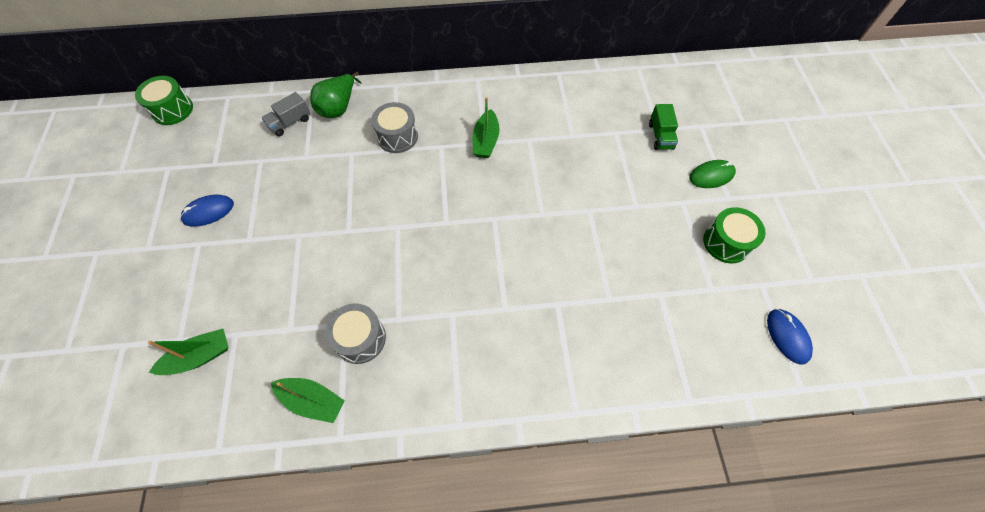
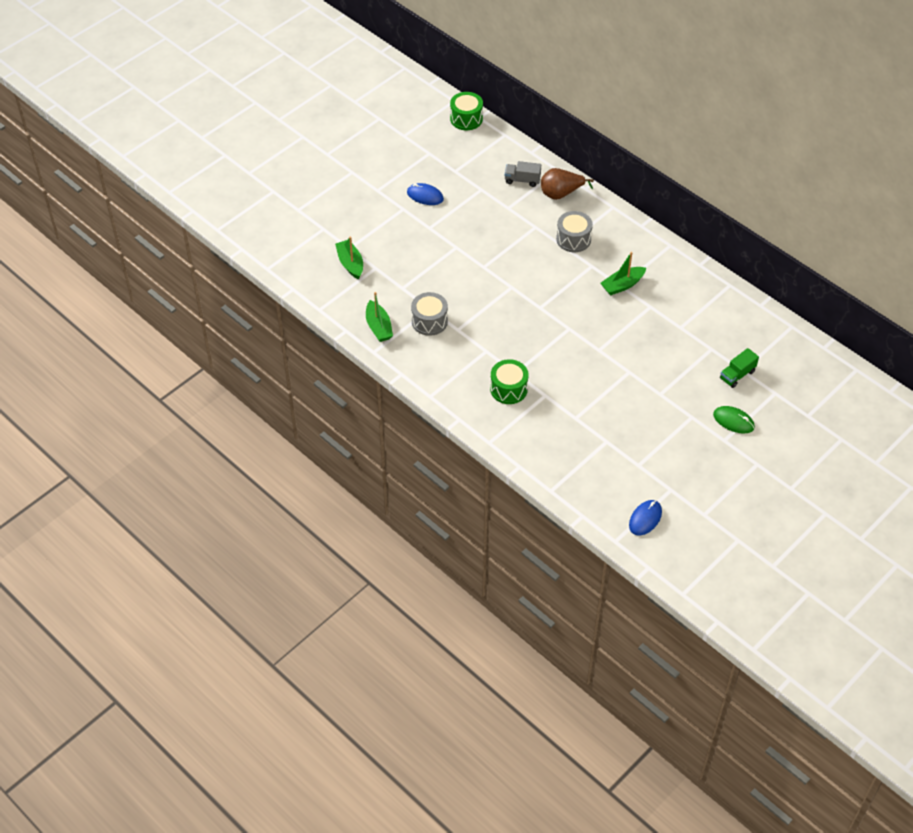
camera: 50 degrees right, 10 degrees down
green boat [148,329,228,375] -> green boat turned 135 degrees counterclockwise [335,236,363,280]
green pear [310,72,362,118] -> brown pear [541,168,594,200]
green drum [703,207,766,263] -> green drum moved to [490,359,529,404]

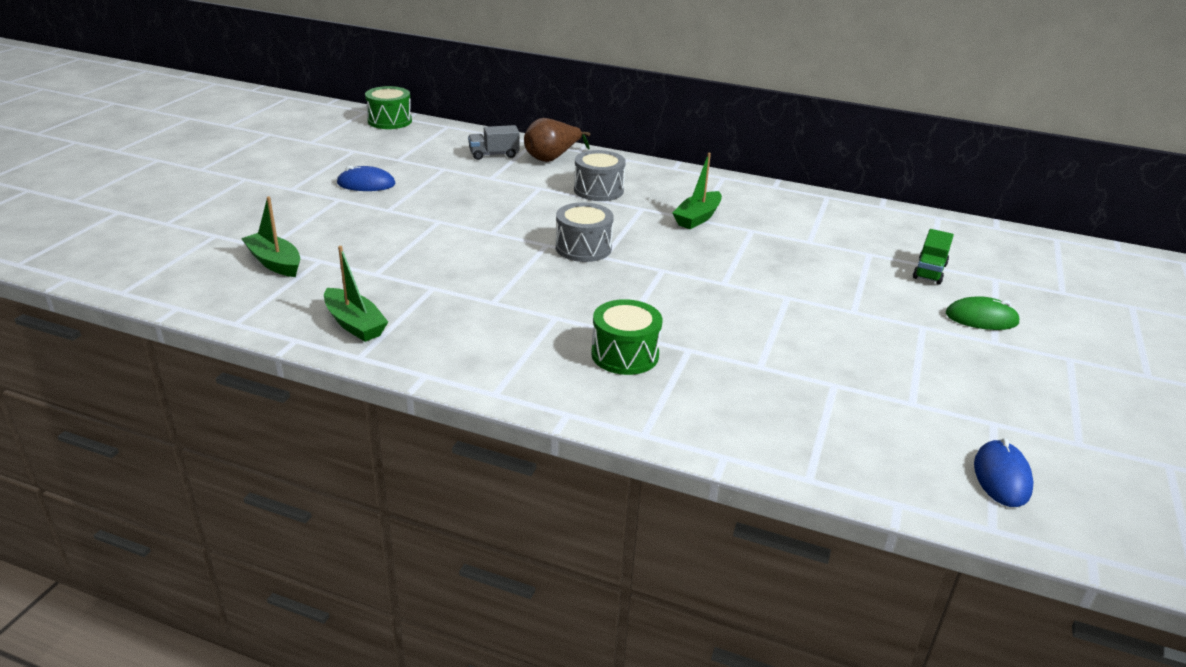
camera: 25 degrees left, 20 degrees down
grey drum [411,292,448,336] -> grey drum moved to [556,202,614,262]

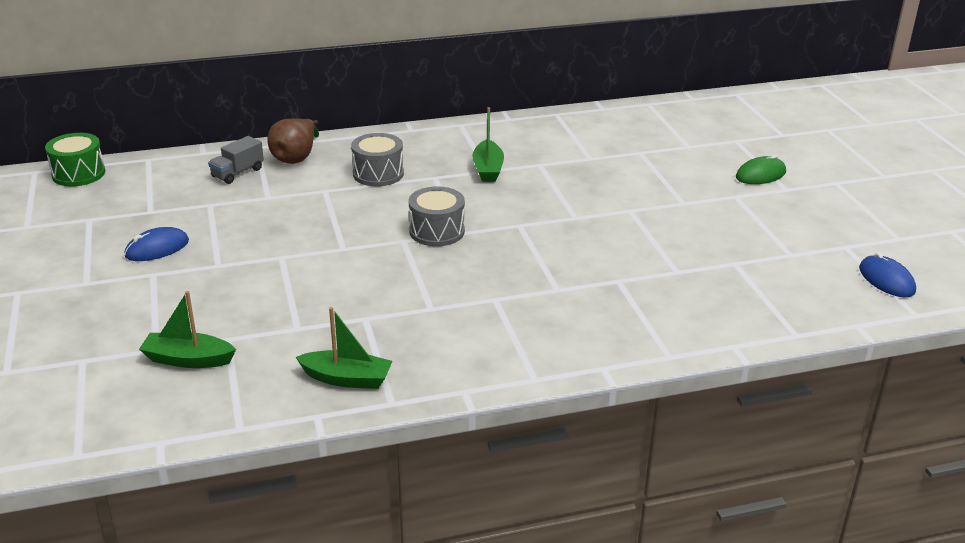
camera: 35 degrees left, 0 degrees up
green drum [591,299,662,375] -> none
green truck [913,229,954,284] -> none

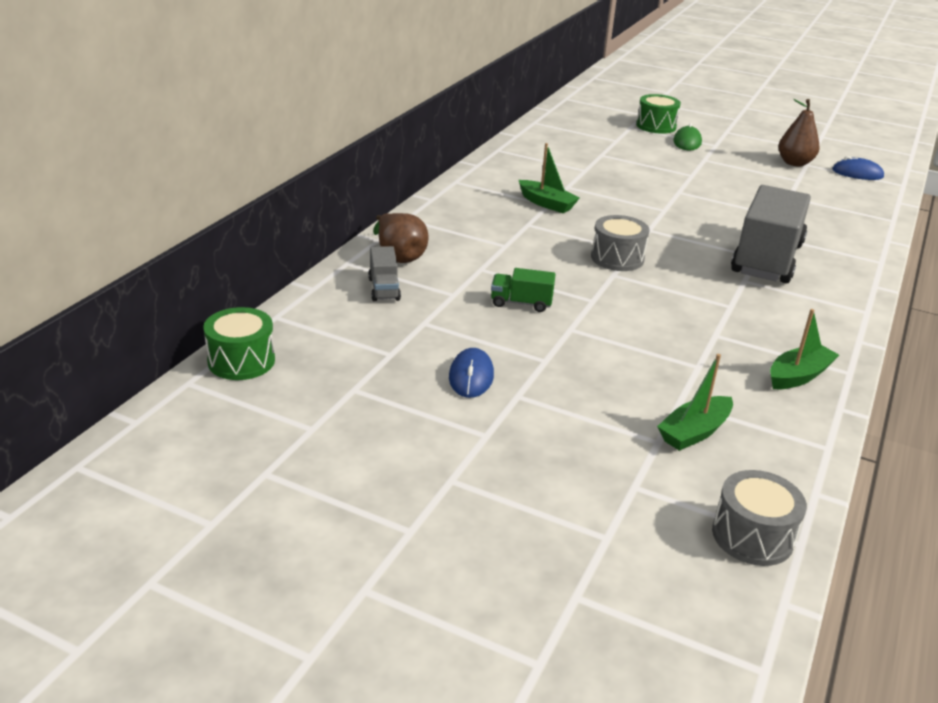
camera: 50 degrees left, 0 degrees up
grey drum [351,133,404,186] -> grey drum moved to [712,470,807,566]
none -> green truck [491,268,556,312]
none -> green drum [636,94,681,134]
none -> grey truck [731,185,811,284]
none -> brown pear [778,99,820,166]

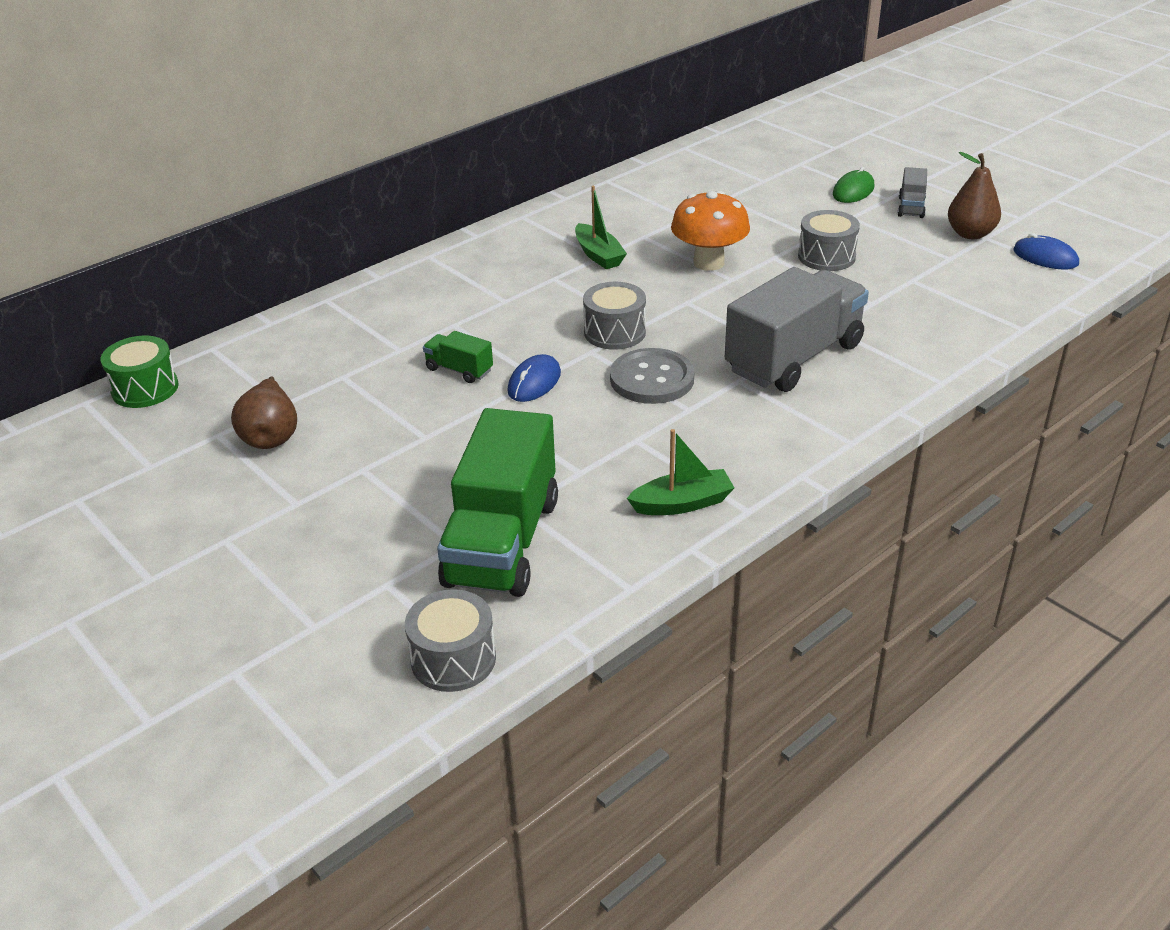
camera: 25 degrees right, 5 degrees up
grey truck [368,246,401,301] -> grey truck moved to [898,167,927,218]
brown pear [373,213,429,263] -> brown pear moved to [231,376,297,449]
blue mouse [449,348,494,398] -> blue mouse moved to [507,354,561,402]
green drum [636,94,681,134] -> none
green boat [657,354,733,451] -> green truck [437,408,558,597]
none -> grey button [610,348,695,404]
none -> orange mushroom [671,191,750,271]
none -> grey drum [798,210,860,271]

